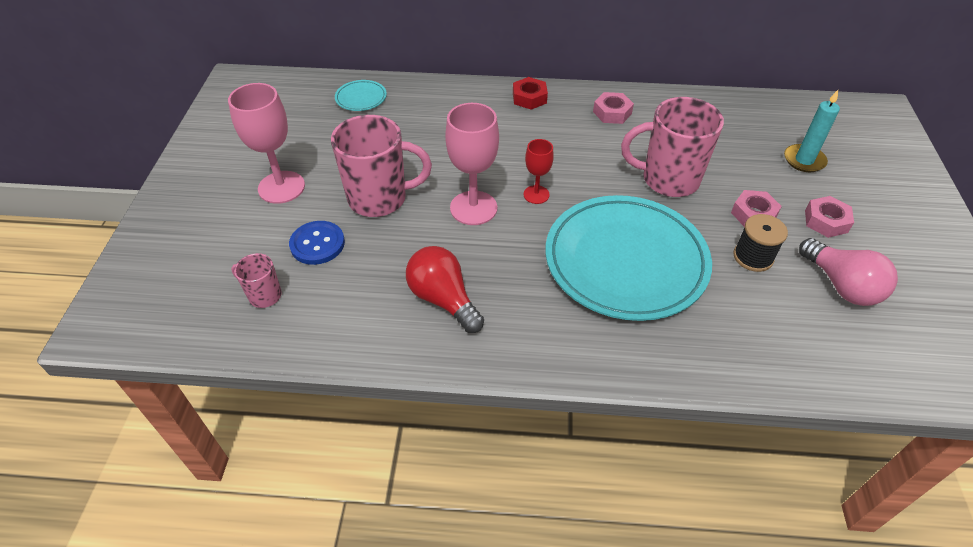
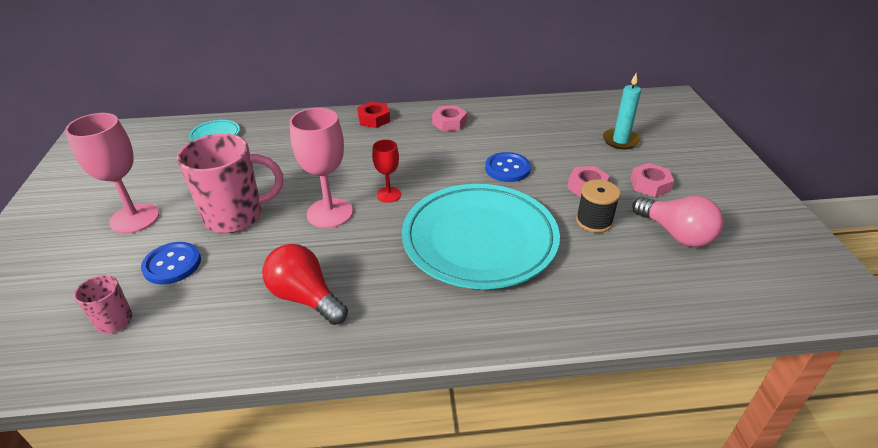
camera: 10 degrees left, 10 degrees down
pink mug [621,97,724,197] -> blue button [485,152,531,182]

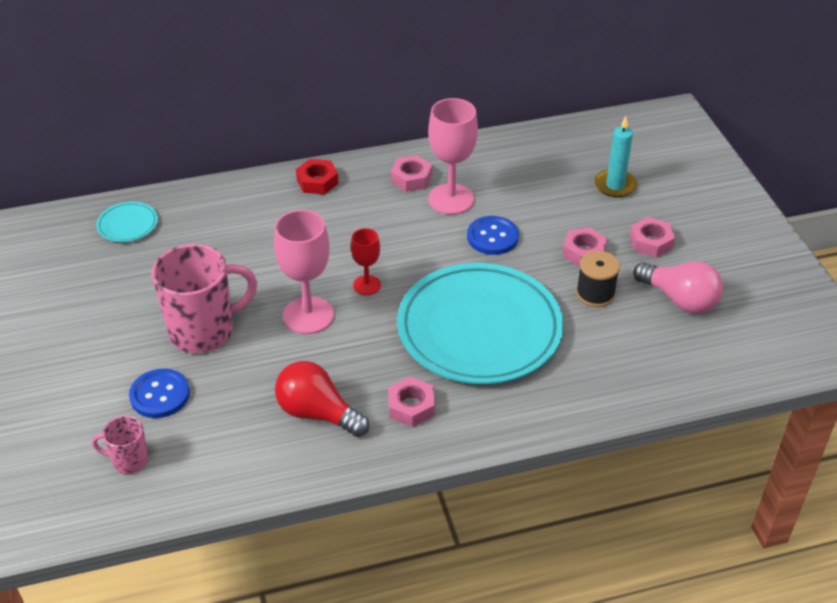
camera: 10 degrees left, 5 degrees up
pink goblet [65,113,159,234] -> pink goblet moved to [428,98,478,215]
none -> pink nut [388,377,435,427]

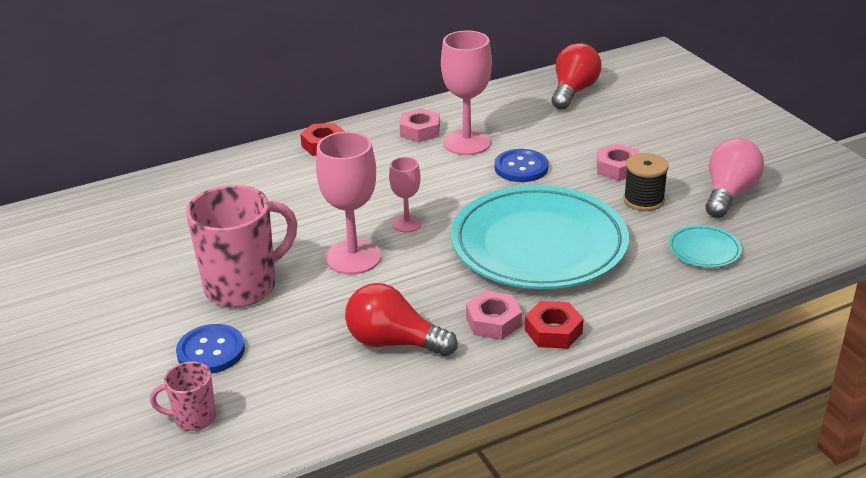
camera: 10 degrees left, 10 degrees down
turquoise plate [96,202,158,242] -> turquoise plate moved to [668,225,742,268]
red goblet [351,228,381,295] -> pink goblet [389,157,422,232]
turquoise candle [594,116,637,197] -> none
pink nut [629,217,675,258] -> none
pink light bulb [633,261,723,314] -> pink light bulb turned 90 degrees counterclockwise [706,138,764,218]
none -> red nut [525,301,584,349]
none -> red light bulb [552,43,602,110]

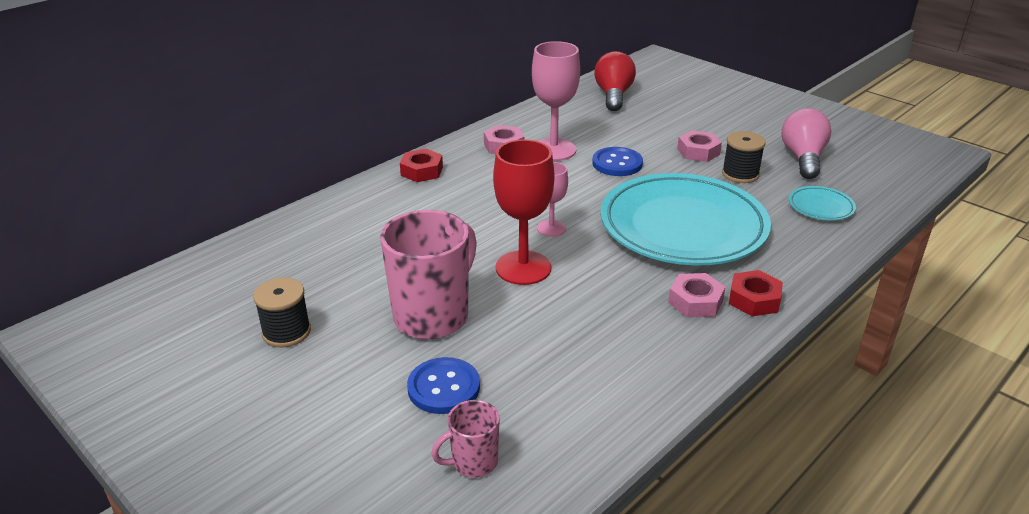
camera: 20 degrees left, 0 degrees up
pink goblet [316,132,381,274] -> red goblet [493,139,554,285]
red light bulb [345,283,457,356] -> none
none -> black spool [253,277,311,347]

